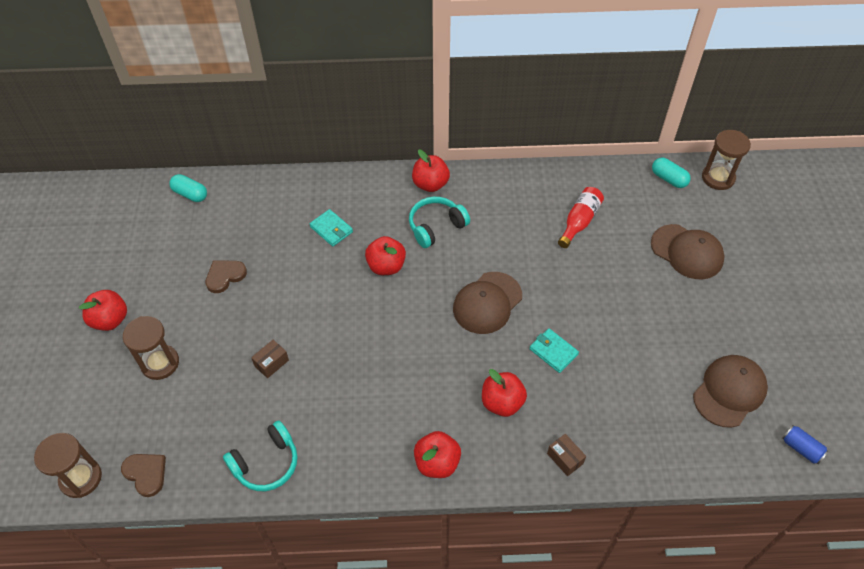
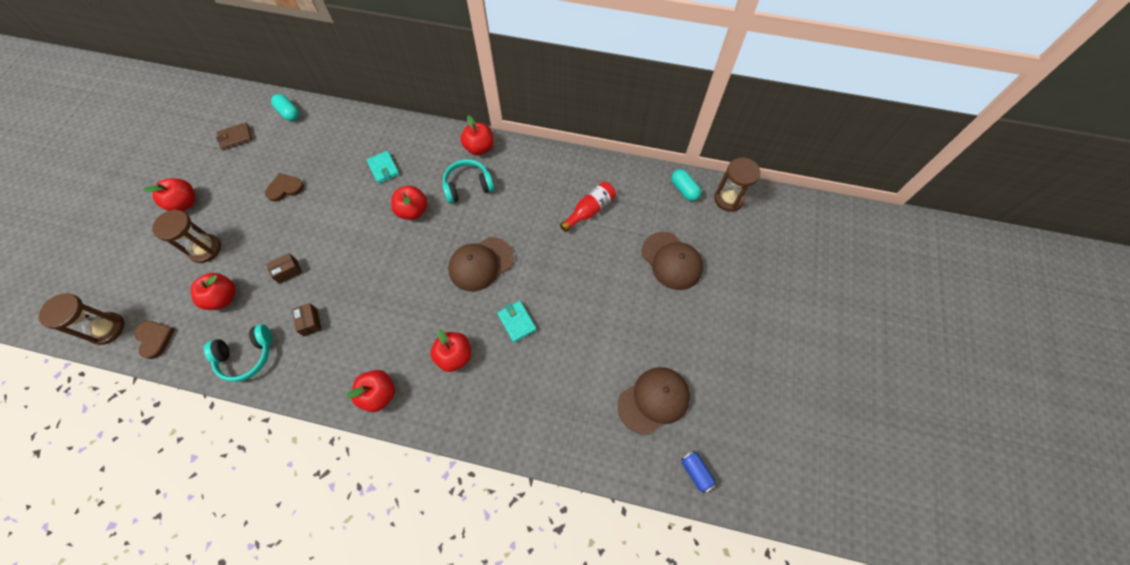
camera: 15 degrees right, 10 degrees up
brown box [547,434,586,476] -> brown box moved to [292,303,322,336]
none -> red apple [191,273,236,310]
none -> brown wallet [216,122,253,150]

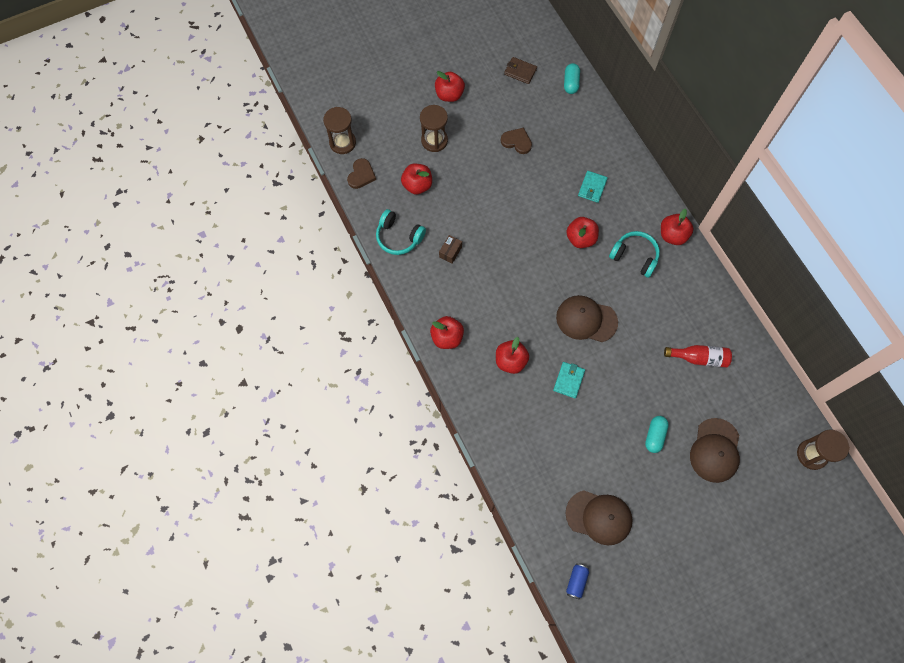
camera: 50 degrees right, 5 degrees up
brown box [266,253,302,284] -> none
turquoise capsule [671,169,701,201] -> turquoise capsule moved to [645,416,669,453]

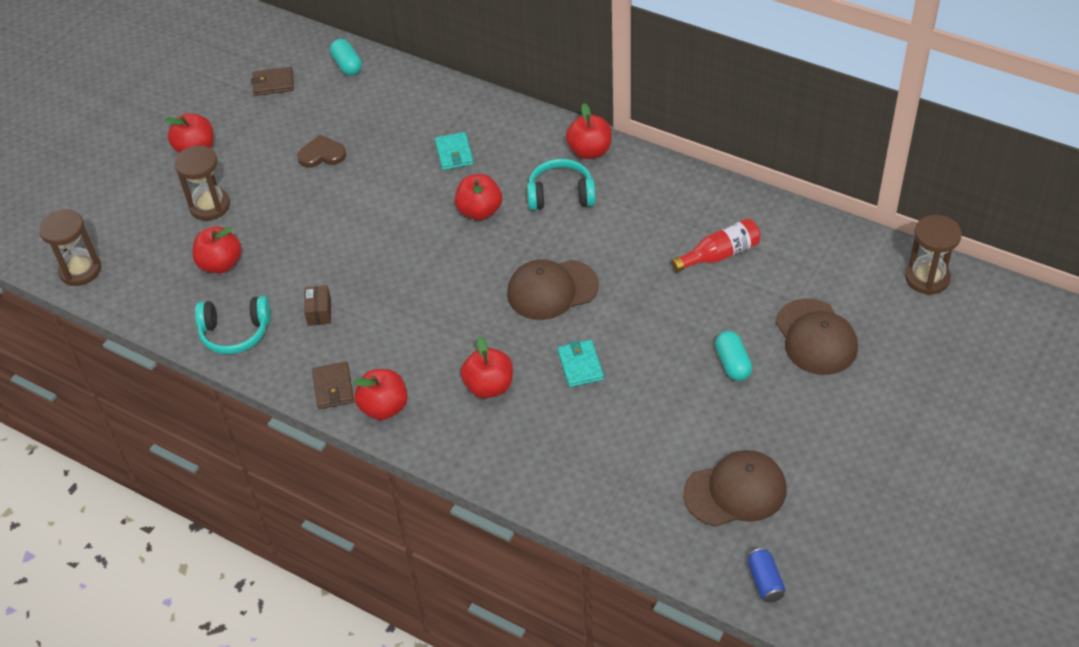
camera: 30 degrees left, 20 degrees down
brown heart [347,158,376,189] -> none
none -> brown wallet [312,361,354,409]

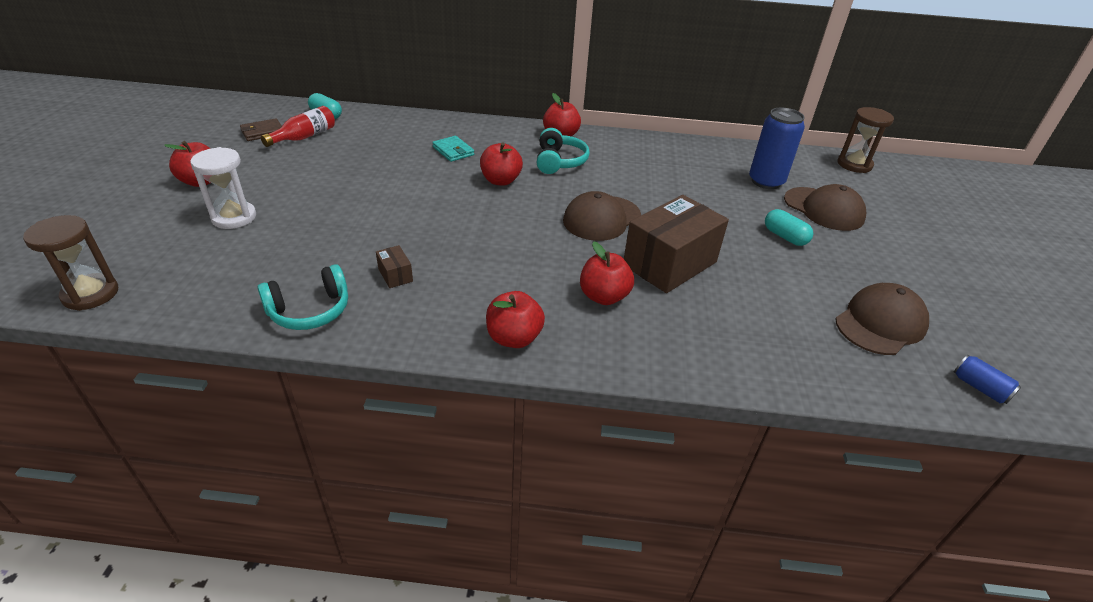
camera: 30 degrees left, 10 degrees down
brown hourglass [174,145,230,221] -> white hourglass [190,147,256,229]
red apple [192,226,242,273] -> none
brown heart [297,135,346,168] -> none
brown wallet [312,361,354,409] -> none
turquoise headphones [527,159,596,210] -> turquoise headphones turned 120 degrees clockwise [537,128,590,174]
turquoise wallet [557,340,604,387] -> brown box [624,195,729,293]
red bottle [671,218,761,272] -> red bottle moved to [261,106,335,147]
none -> blue can [749,108,805,189]

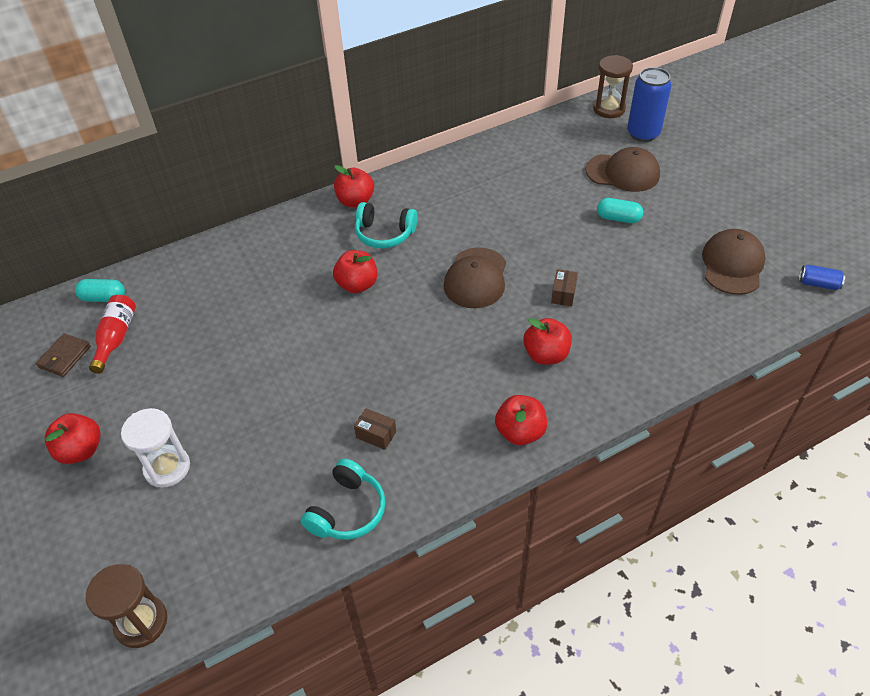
camera: 30 degrees left, 10 degrees up
turquoise wallet [432,136,474,162] -> none
turquoise headphones [537,128,590,174] -> turquoise headphones turned 135 degrees clockwise [355,202,418,248]
brown box [624,195,729,293] -> brown box [551,269,578,306], size x0.41
blue can [749,108,805,189] -> blue can moved to [627,67,672,142]

